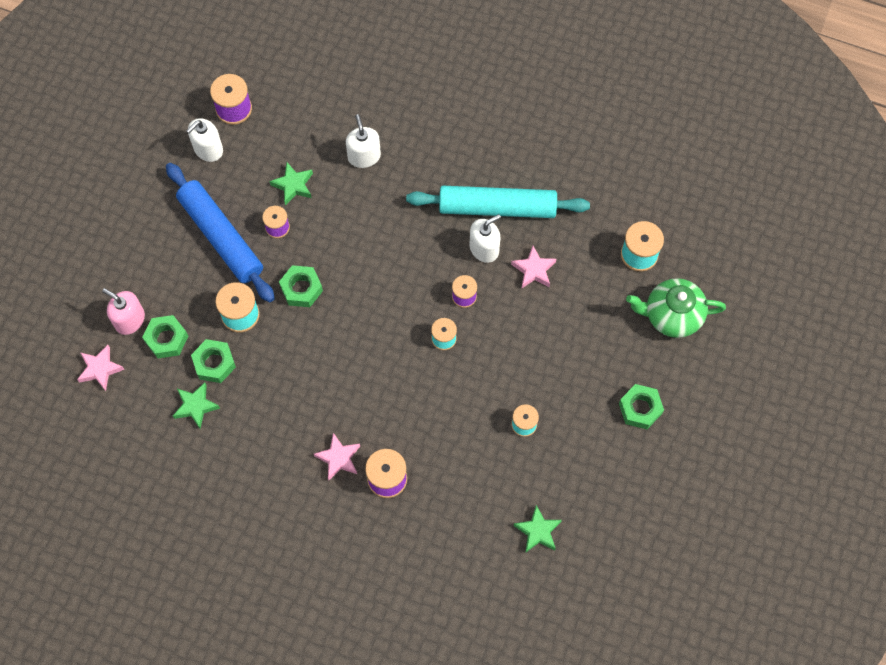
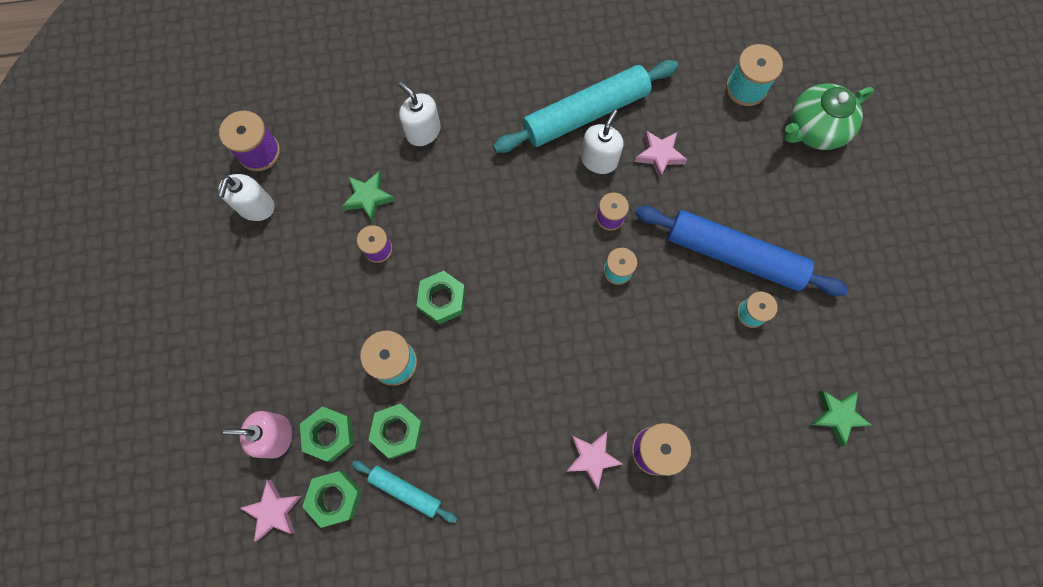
camera: 30 degrees left, 5 degrees up
blue rolling pin [166,163,275,302] -> blue rolling pin moved to [635,206,849,296]
green star [173,382,220,429] -> turquoise rolling pin [352,461,457,523]
green nut [619,384,664,429] -> green nut moved to [302,471,362,528]

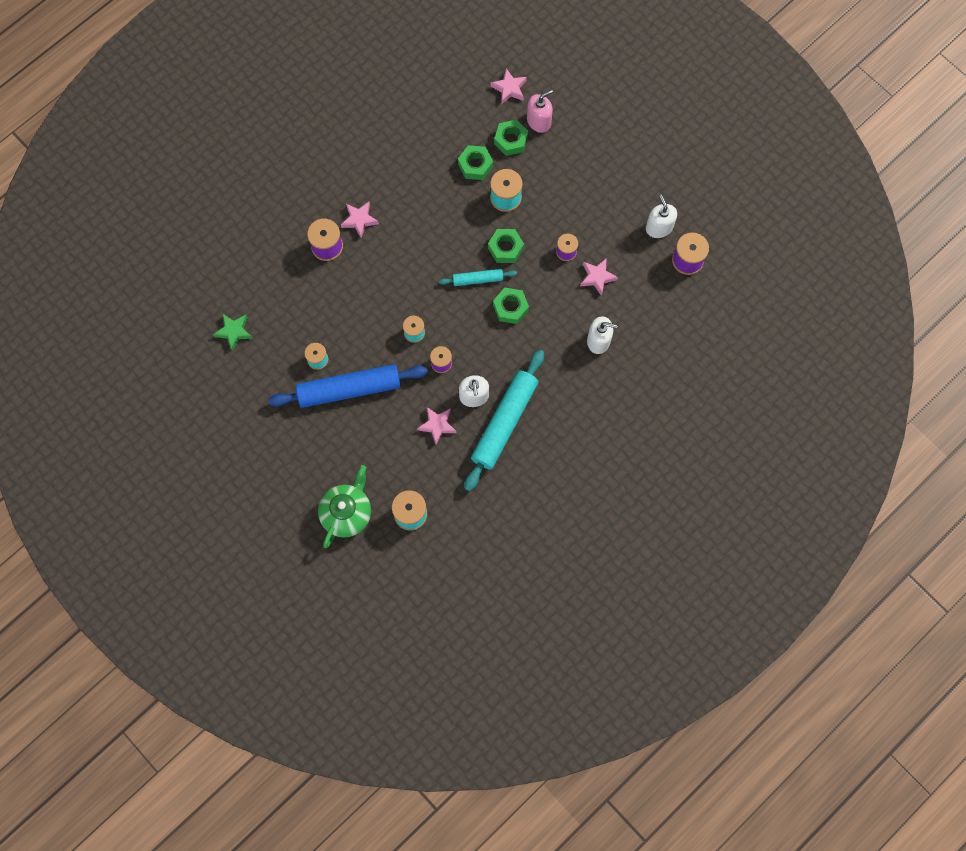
camera: 145 degrees right, 0 degrees up
green nut [302,471,362,528] -> green nut moved to [493,288,529,324]
green star [342,171,395,222] -> pink star [580,258,618,296]
turquoise rolling pin [352,461,457,523] -> turquoise rolling pin moved to [439,269,517,286]

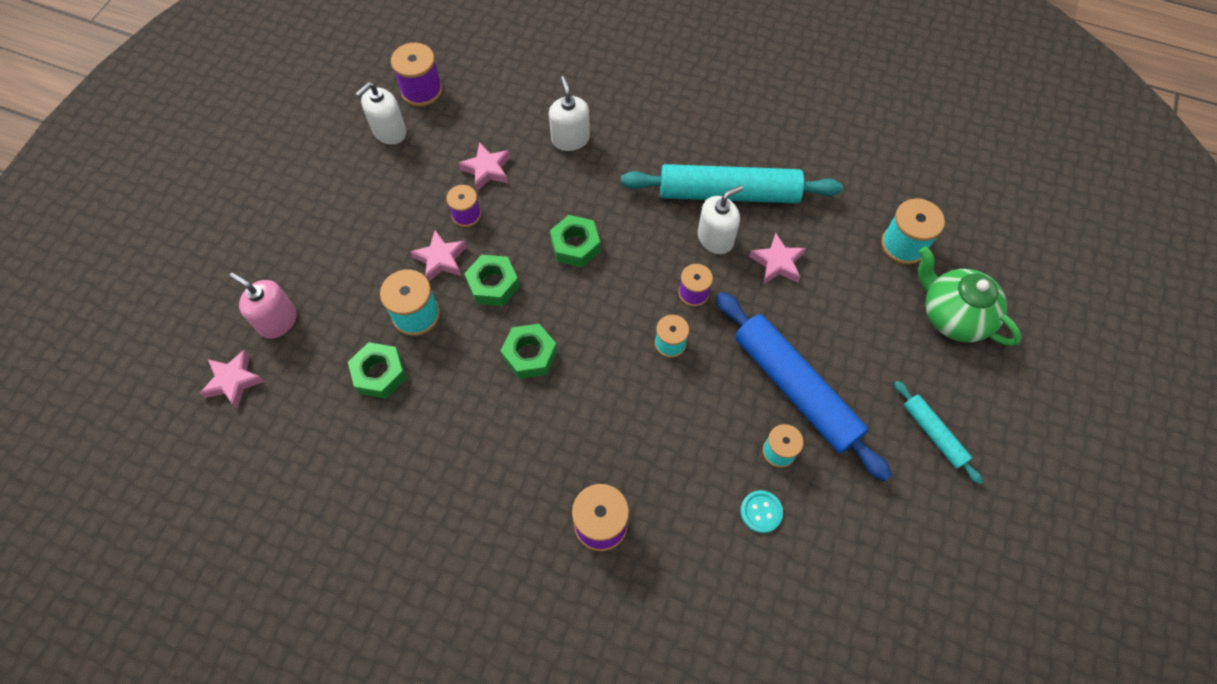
camera: 115 degrees left, 10 degrees down
green star [213,313,253,351] -> none
green teapot [318,465,371,548] -> green teapot turned 45 degrees clockwise [918,247,1022,346]
pink star [341,202,379,238] -> pink star moved to [410,230,467,281]
turquoise rolling pin [439,269,517,286] -> turquoise rolling pin moved to [894,381,983,484]
green nut [494,120,528,156] -> green nut moved to [501,324,557,379]
none -> turquoise button [740,490,783,533]

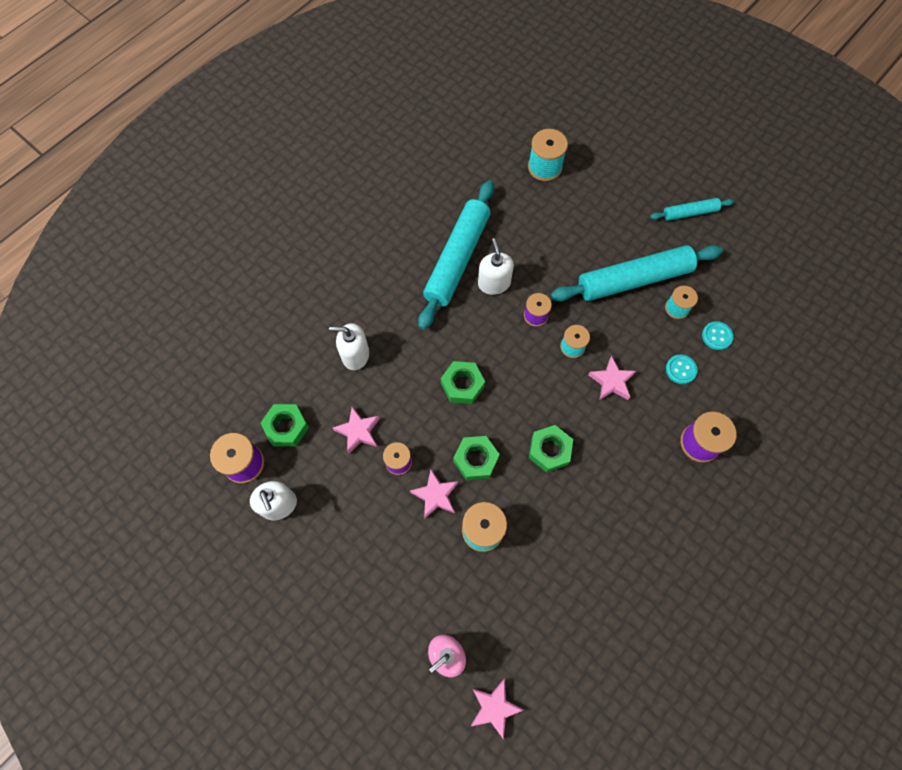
camera: 70 degrees left, 5 degrees up
green nut [348,342,407,399] -> green nut moved to [260,404,309,446]
blue rolling pin [716,292,892,482] -> turquoise rolling pin [550,245,723,302]
pink star [749,233,806,284] -> pink star moved to [589,356,636,401]
green teapot [918,247,1022,346] -> none
none -> turquoise button [666,355,697,384]

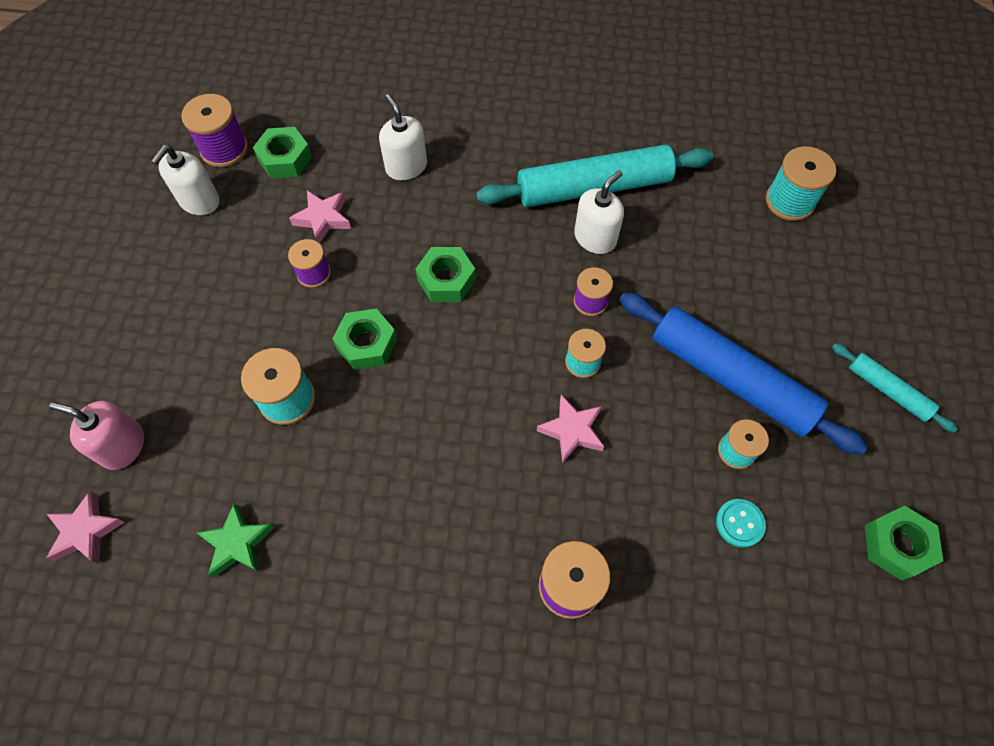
camera: 55 degrees right, 5 degrees down
pink star [410,470,458,519] -> none
green nut [529,425,573,473] -> green nut moved to [865,506,943,580]
turquoise rolling pin [550,245,723,302] -> blue rolling pin [619,292,868,455]
turquoise button [666,355,697,384] -> none
none -> green star [197,503,274,578]

